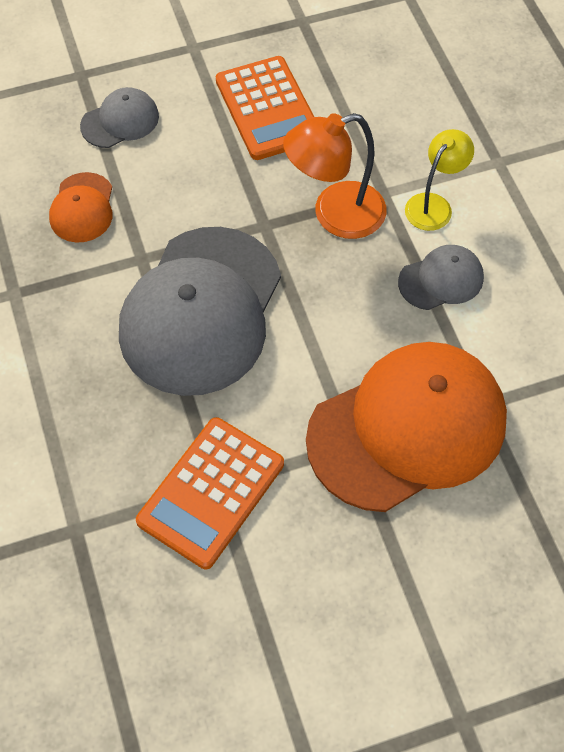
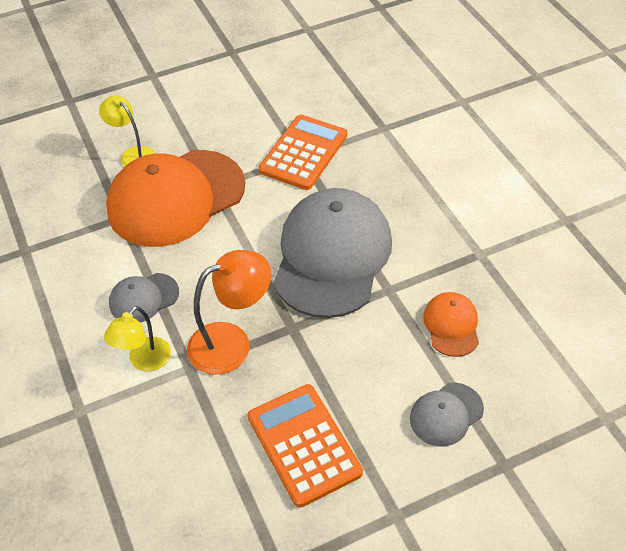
camera: 175 degrees right, 10 degrees down
none -> yellow lamp [99,95,155,166]

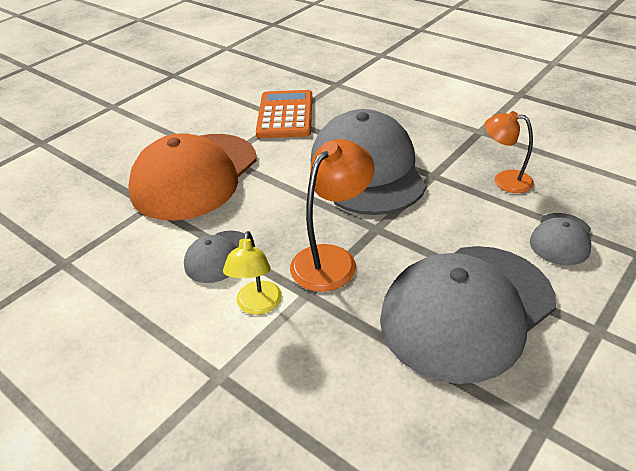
camera: 25 degrees left, 10 degrees down
yellow lamp [99,95,155,166] -> none
orange calculator [248,384,363,508] -> grey cap [380,246,556,384]
orange cap [423,292,479,357] -> orange lamp [484,111,534,193]

